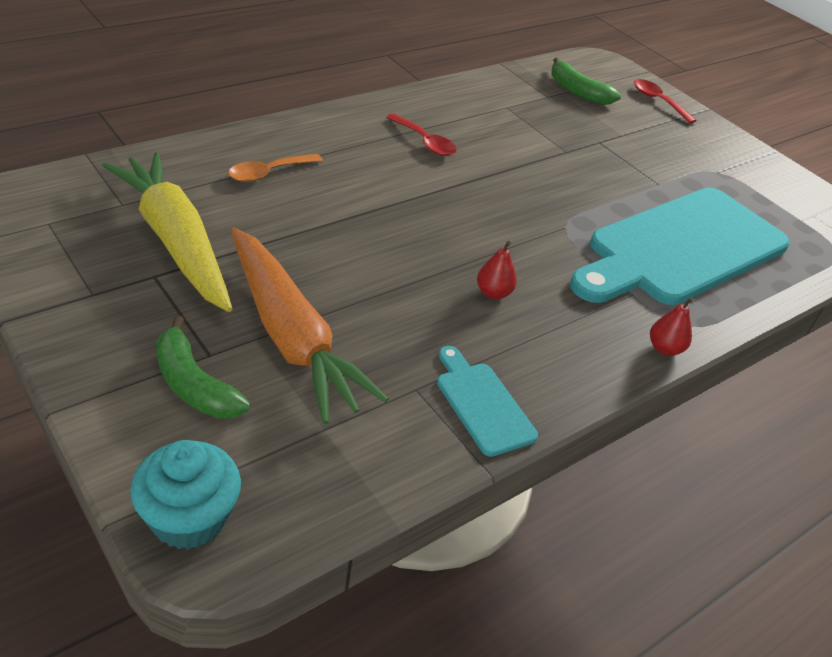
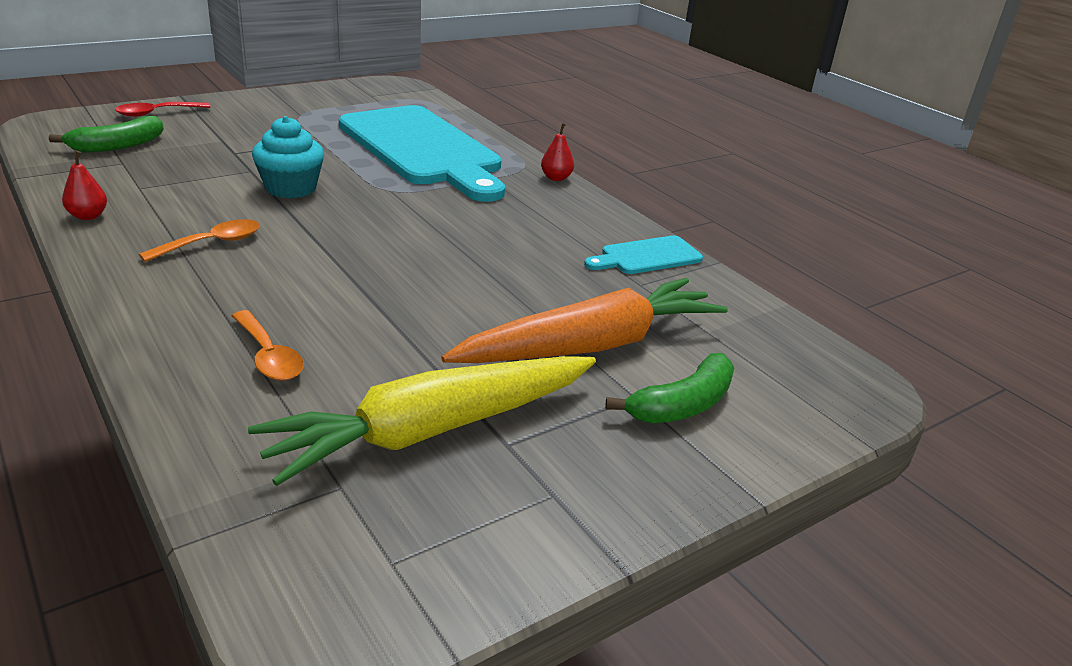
camera: 85 degrees left, 10 degrees down
turquoise cupcake [130,440,241,550] -> turquoise cupcake moved to [252,116,324,198]
red spoon [386,113,457,156] -> orange spoon [139,219,260,262]
red pear [477,241,517,299] -> red pear moved to [62,151,107,220]

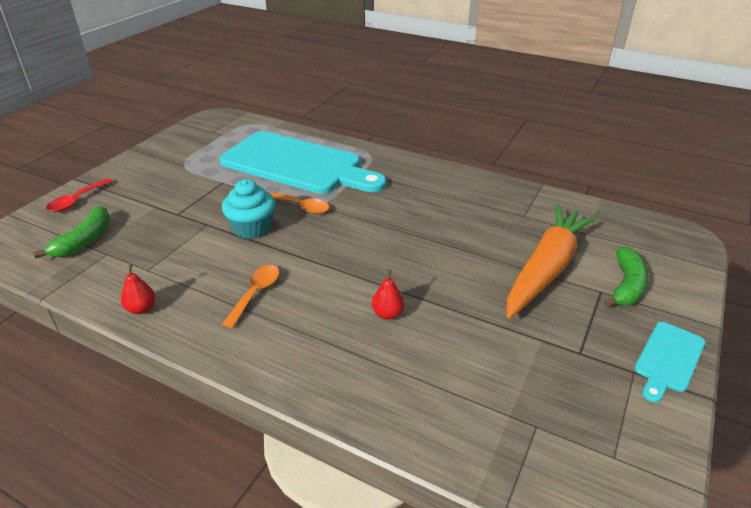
camera: 25 degrees left, 5 degrees up
orange spoon [232,310,304,381] -> orange spoon moved to [268,192,329,214]
yellow carrot [248,356,596,486] -> none
red pear [541,123,574,181] -> red pear moved to [372,269,404,320]
turquoise cutting board [584,235,703,274] -> turquoise cutting board moved to [635,322,705,403]

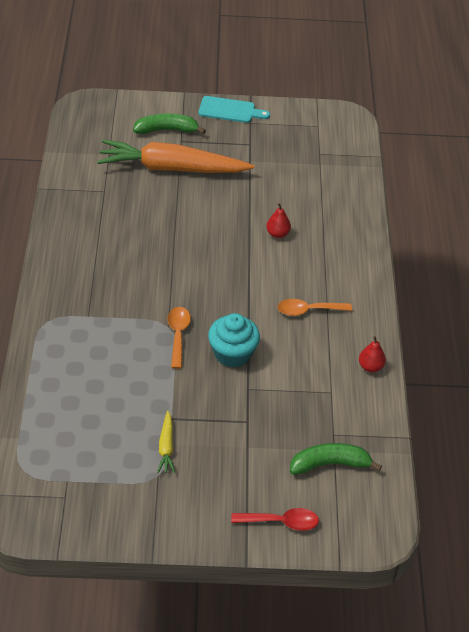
camera: 120 degrees left, 10 degrees up
turquoise cutting board [220,131,387,194] -> none
none -> yellow carrot [157,410,175,473]

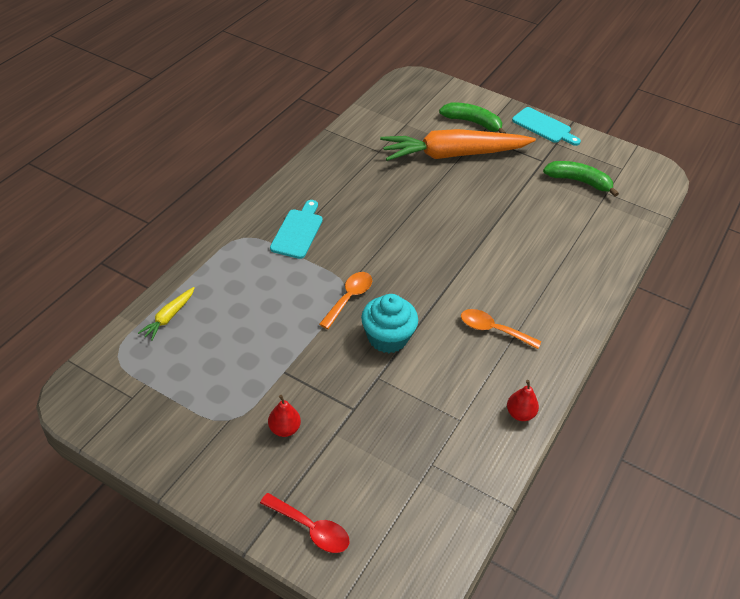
camera: 30 degrees right, 0 degrees up
orange carrot [97,140,254,173] -> orange carrot turned 45 degrees counterclockwise [380,129,536,161]
yellow carrot [157,410,175,473] -> yellow carrot moved to [138,287,195,341]
red pear [266,203,291,238] -> red pear moved to [268,395,301,437]
green banana [290,443,382,475] -> green banana moved to [543,161,619,197]
none -> turquoise cutting board [270,200,323,259]

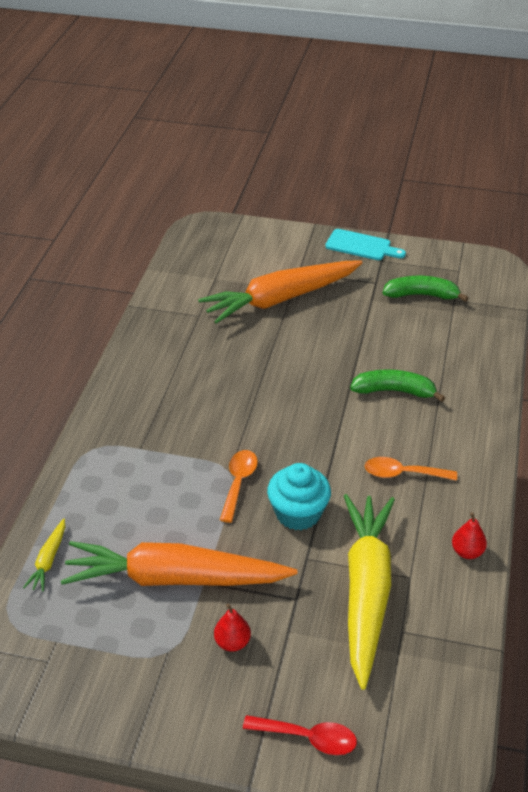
camera: 15 degrees left, 5 degrees down
turquoise cutting board [270,200,323,259] -> none
green banana [439,102,506,133] -> green banana moved to [350,369,445,402]
none -> orange carrot [61,541,297,586]
none -> yellow carrot [344,494,395,690]

